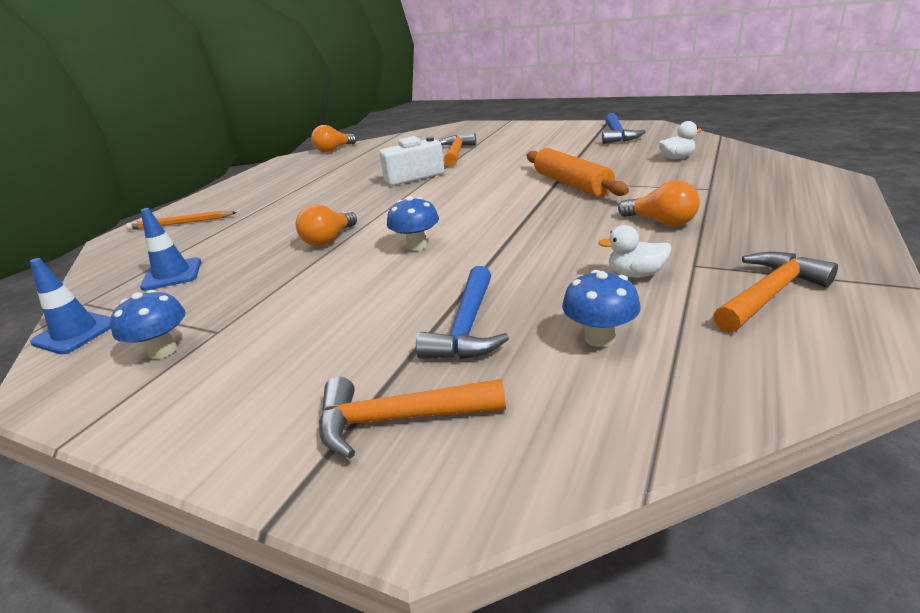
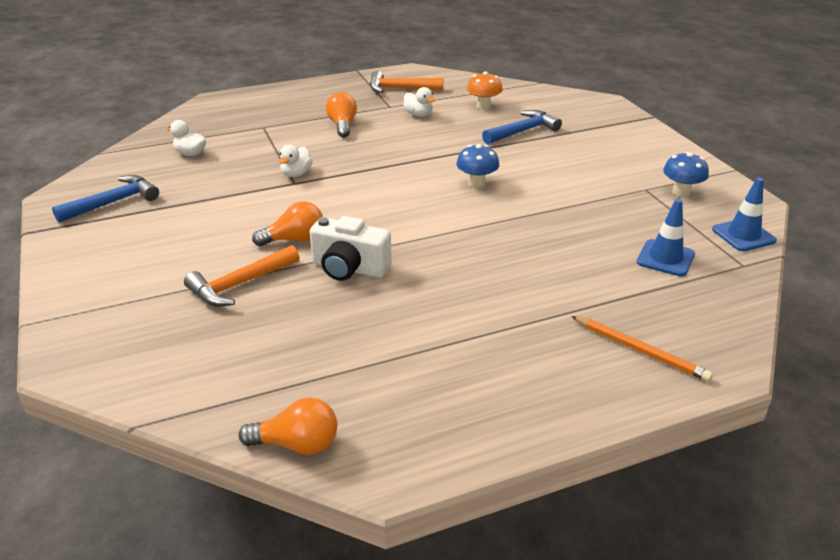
camera: 140 degrees left, 5 degrees up
orange light bulb [296,204,357,246] -> orange light bulb moved to [252,201,323,246]
orange hammer [319,377,506,459] -> none
orange rolling pin [527,148,629,197] -> white duck [279,145,313,177]
blue mushroom [562,270,641,347] -> orange mushroom [467,72,503,110]

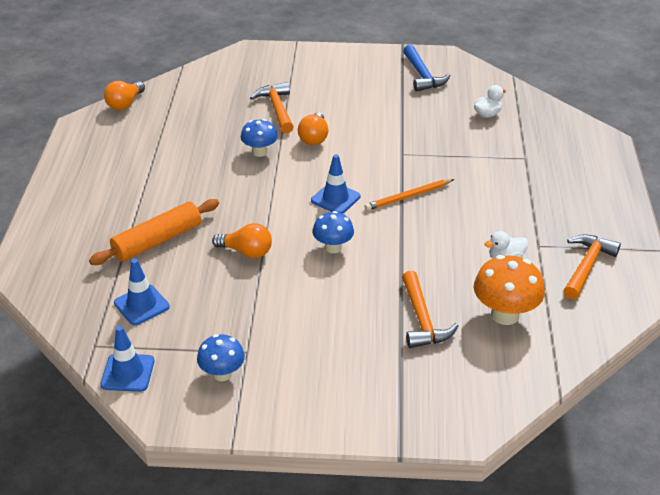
camera: 115 degrees right, 5 degrees up
white duck [279,145,313,177] -> none
white camera [310,216,392,281] -> blue mushroom [241,119,278,157]
orange light bulb [326,92,357,137] -> orange light bulb moved to [212,223,272,258]
orange mushroom [467,72,503,110] -> orange mushroom [474,255,545,325], size x1.56
blue hammer [482,110,562,144] -> orange hammer [402,271,458,348]
orange pencil [571,316,713,382] -> orange pencil moved to [365,179,454,211]
none -> orange rolling pin [89,199,219,265]
none -> blue traffic cone [311,154,361,214]

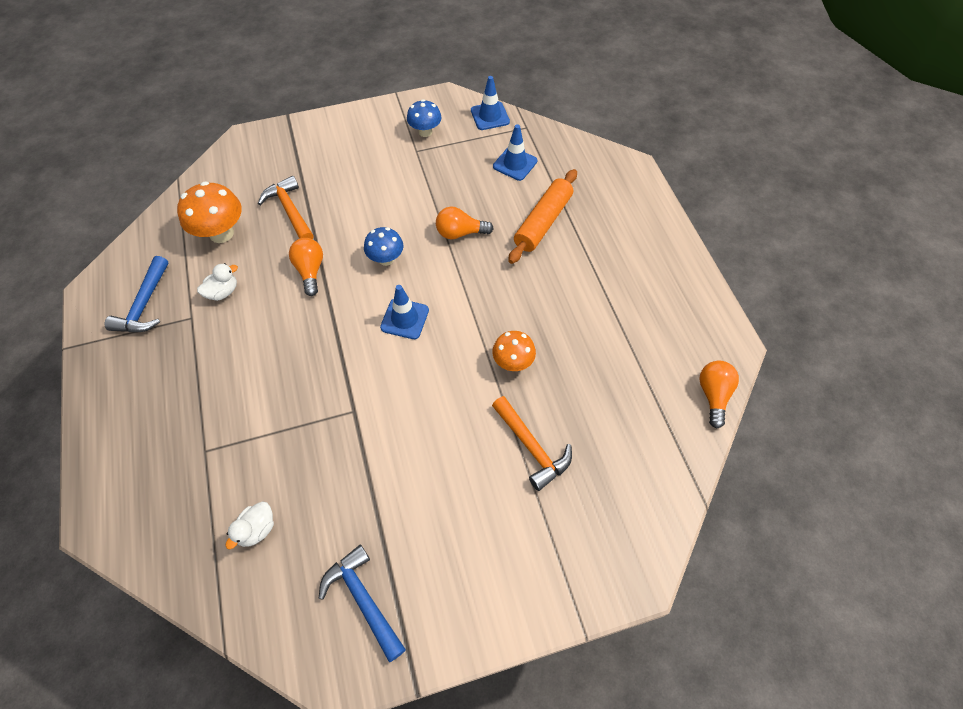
camera: 160 degrees right, 20 degrees up
blue mushroom [241,119,278,157] -> orange mushroom [492,331,536,371]
orange light bulb [298,112,328,145] -> orange light bulb moved to [289,238,323,296]
orange pencil [365,179,454,211] -> none
orange hammer [563,234,621,300] -> blue hammer [105,256,169,332]

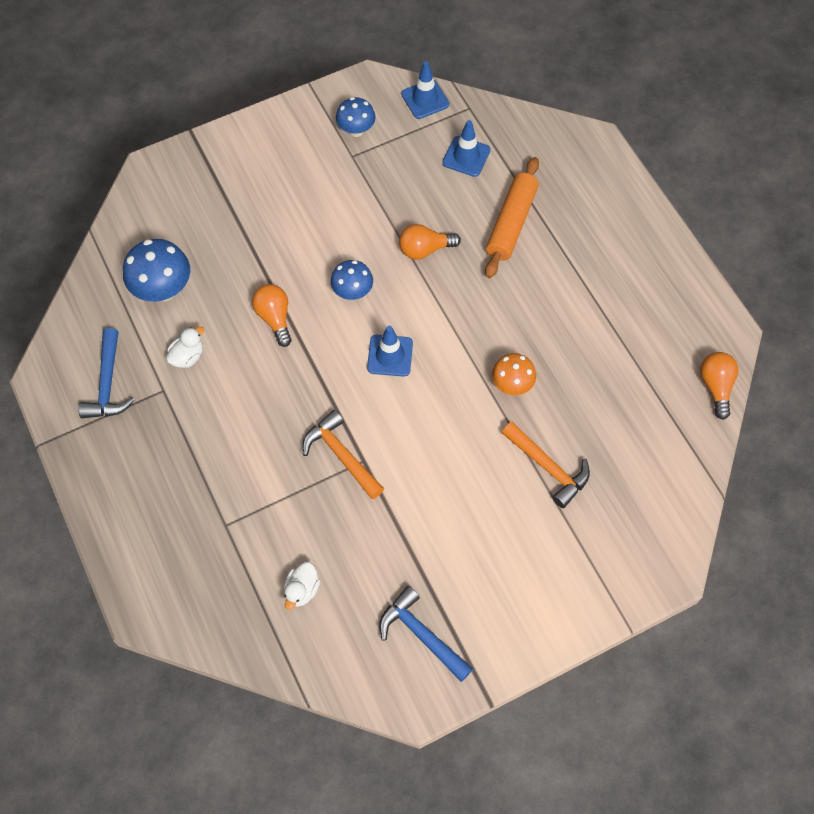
camera: 10 degrees left, 5 degrees up
orange mushroom [177,181,242,243] -> blue mushroom [123,239,190,302]
orange hammer [258,176,314,239] -> orange hammer moved to [303,410,384,499]

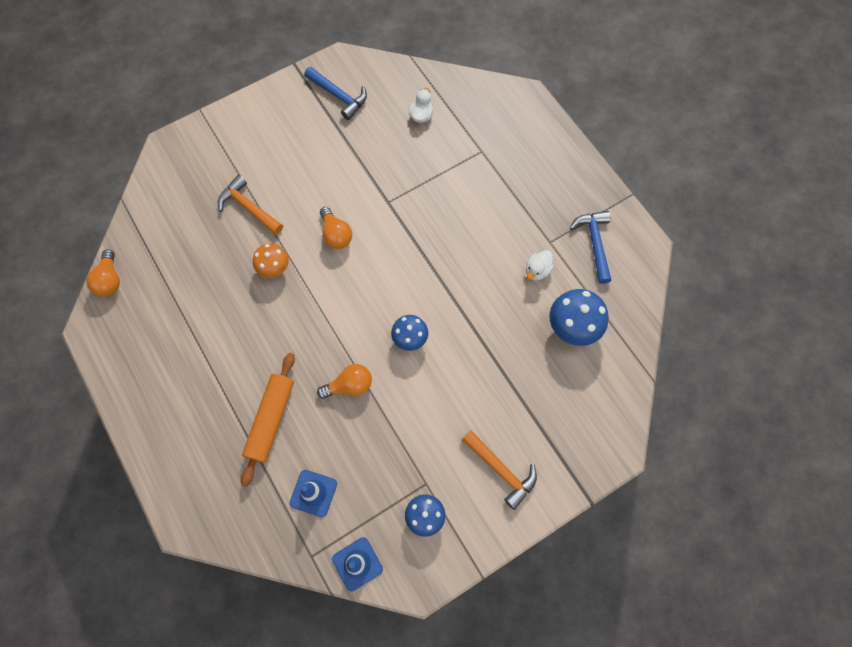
camera: 175 degrees right, 5 degrees up
orange light bulb [252,284,292,347] -> orange light bulb moved to [320,207,352,249]
orange hammer [303,410,384,499] -> orange hammer moved to [462,430,537,510]
blue traffic cone [367,326,413,377] -> none

